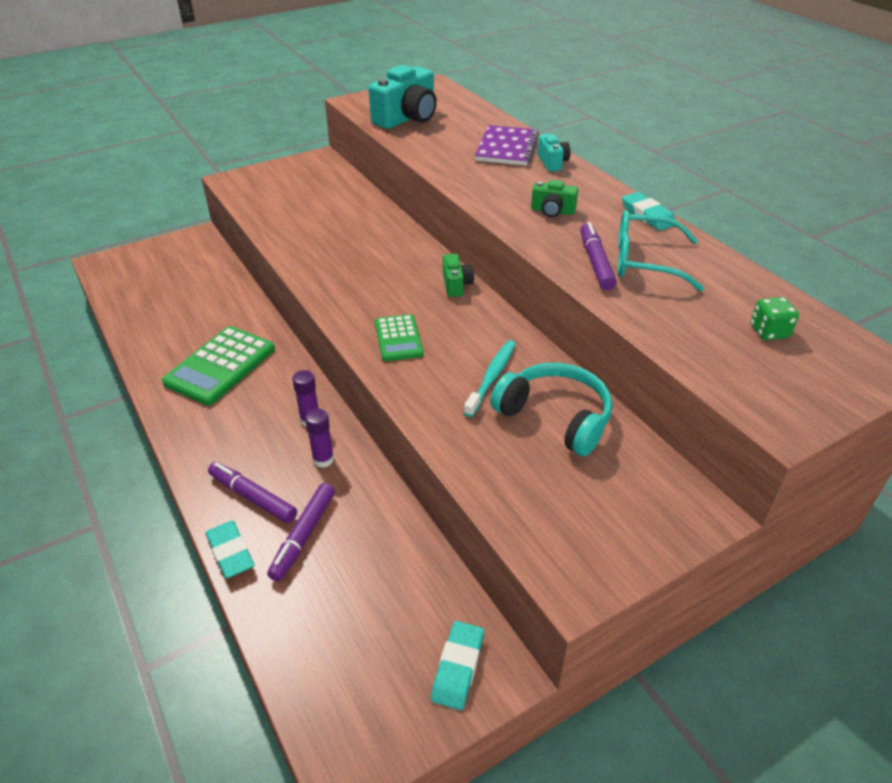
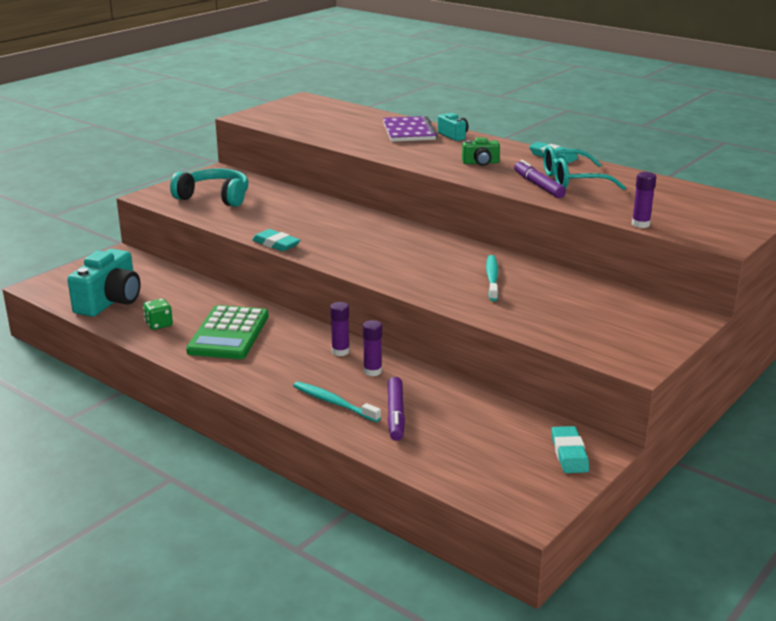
camera: 20 degrees left, 15 degrees down
turquoise eraser [206,521,255,578] -> turquoise eraser moved to [252,229,300,251]
purple marker [208,462,297,523] -> turquoise toothbrush [293,382,381,422]
turquoise camera [369,65,437,129] -> turquoise camera moved to [67,249,141,317]
green calculator [375,314,423,361] -> none
green camera [443,254,474,297] -> none
turquoise headphones [490,363,612,456] -> turquoise headphones moved to [170,168,249,207]
green dice [751,297,799,340] -> green dice moved to [143,298,173,330]
none -> purple glue stick [632,172,656,228]

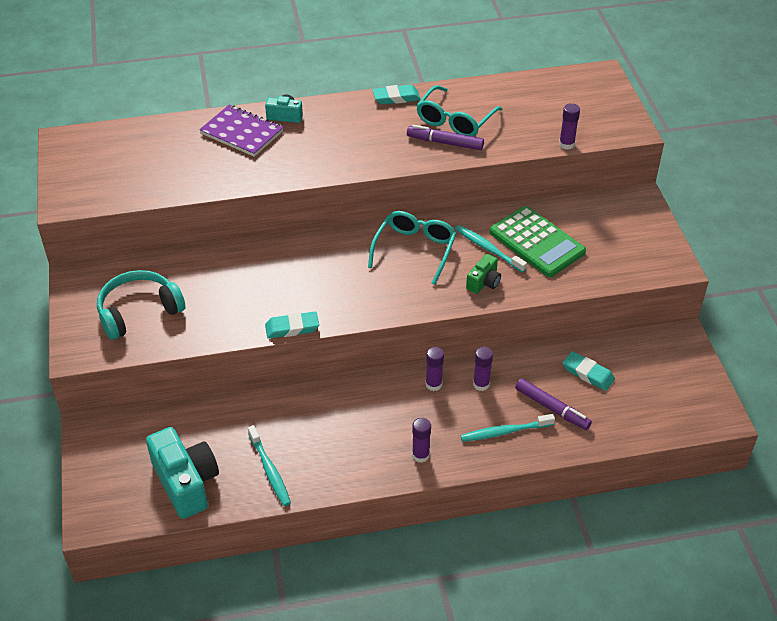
camera: 50 degrees left, 20 degrees up
green dice [143,298,173,330] -> turquoise toothbrush [248,425,291,506]
green calculator [186,305,269,359] -> green calculator moved to [490,206,586,277]
green camera [462,137,500,166] -> green camera moved to [466,254,501,294]
turquoise eraser [551,426,589,473] -> turquoise eraser moved to [562,351,615,391]
none -> turquoise glasses [368,211,456,285]
none -> purple glue stick [412,418,431,463]

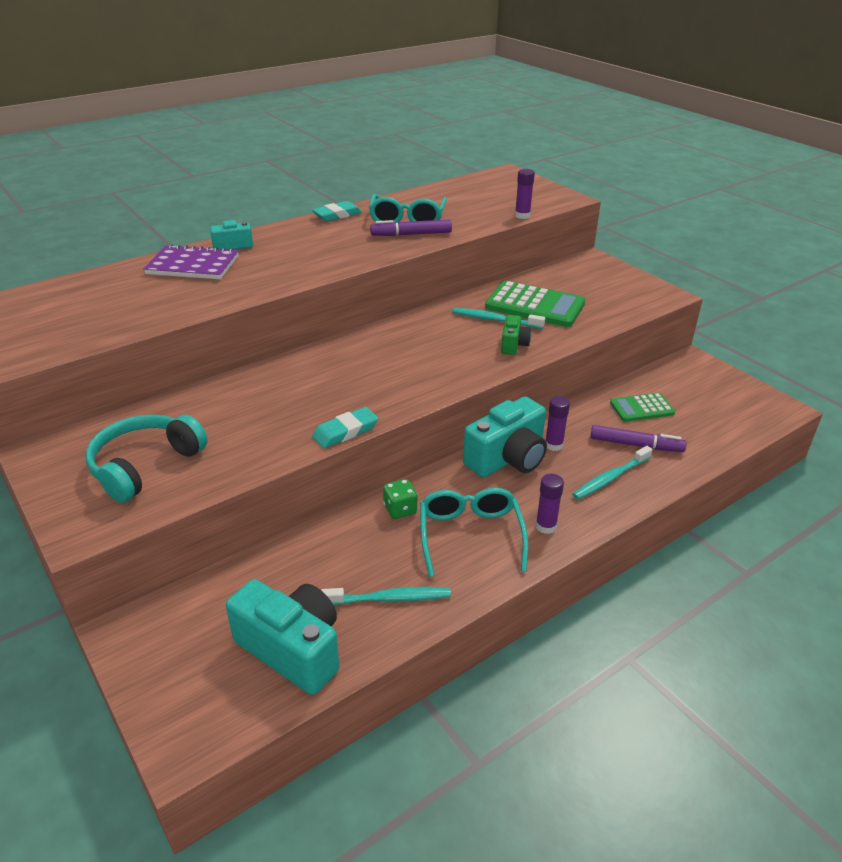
camera: 25 degrees left, 10 degrees down
turquoise toothbrush [248,425,291,506] -> turquoise toothbrush turned 45 degrees counterclockwise [321,587,451,605]
turquoise glasses [368,211,456,285] -> turquoise glasses moved to [420,488,528,577]
purple glue stick [426,347,444,391] -> turquoise camera [463,397,547,477]
turquoise eraser [562,351,615,391] -> green calculator [610,393,675,422]
none -> green dice [383,479,417,519]

